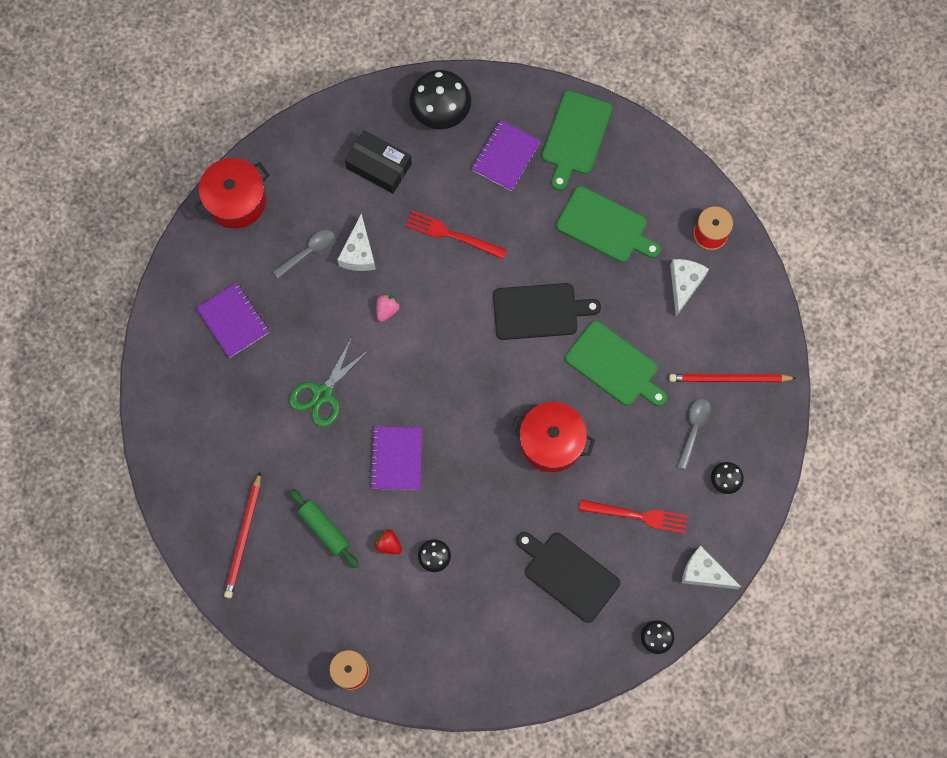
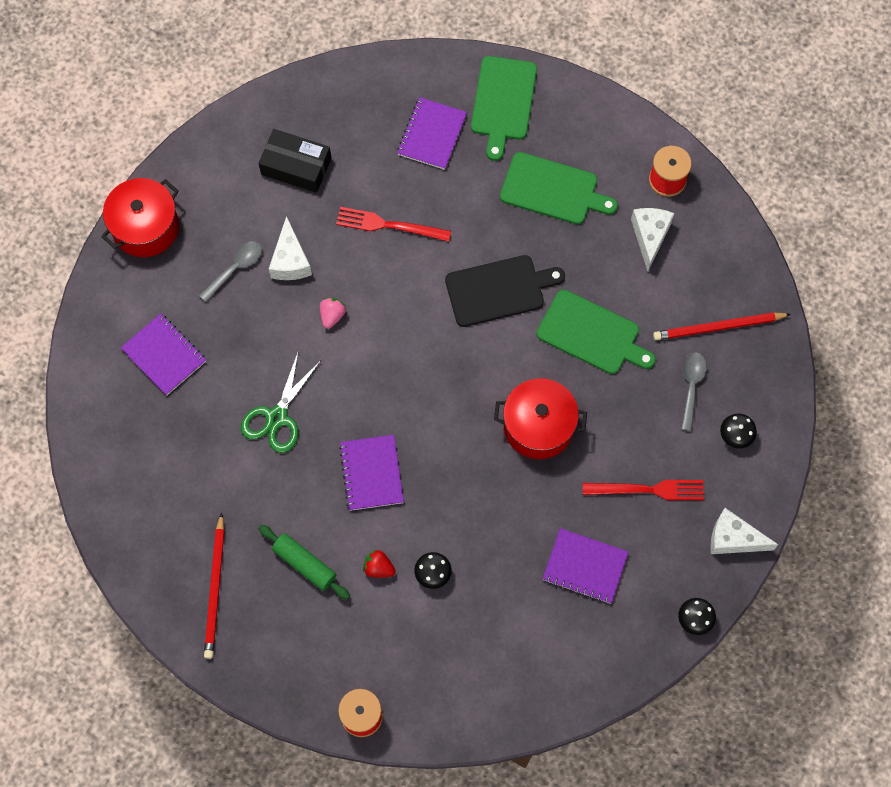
camera: 10 degrees left, 5 degrees down
black mushroom [409,70,471,129] -> none
black cutting board [516,532,620,623] -> purple notebook [543,528,628,604]

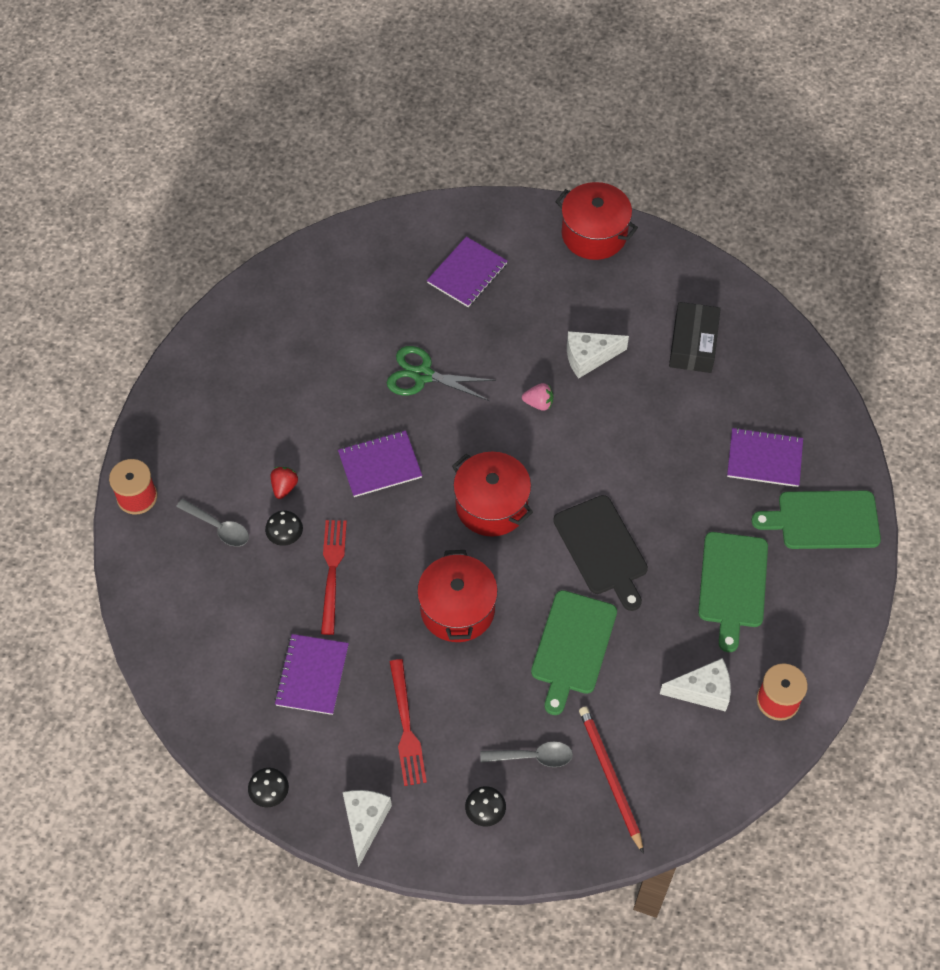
camera: 80 degrees right, 10 degrees down
grey spoon [199,241,262,302] -> grey spoon moved to [176,499,249,547]
red pencil [204,513,225,659] -> none
green rolling pin [258,525,350,600] -> none
red fork [336,207,451,242] -> red fork moved to [321,520,347,635]
none -> red pot [452,452,533,537]

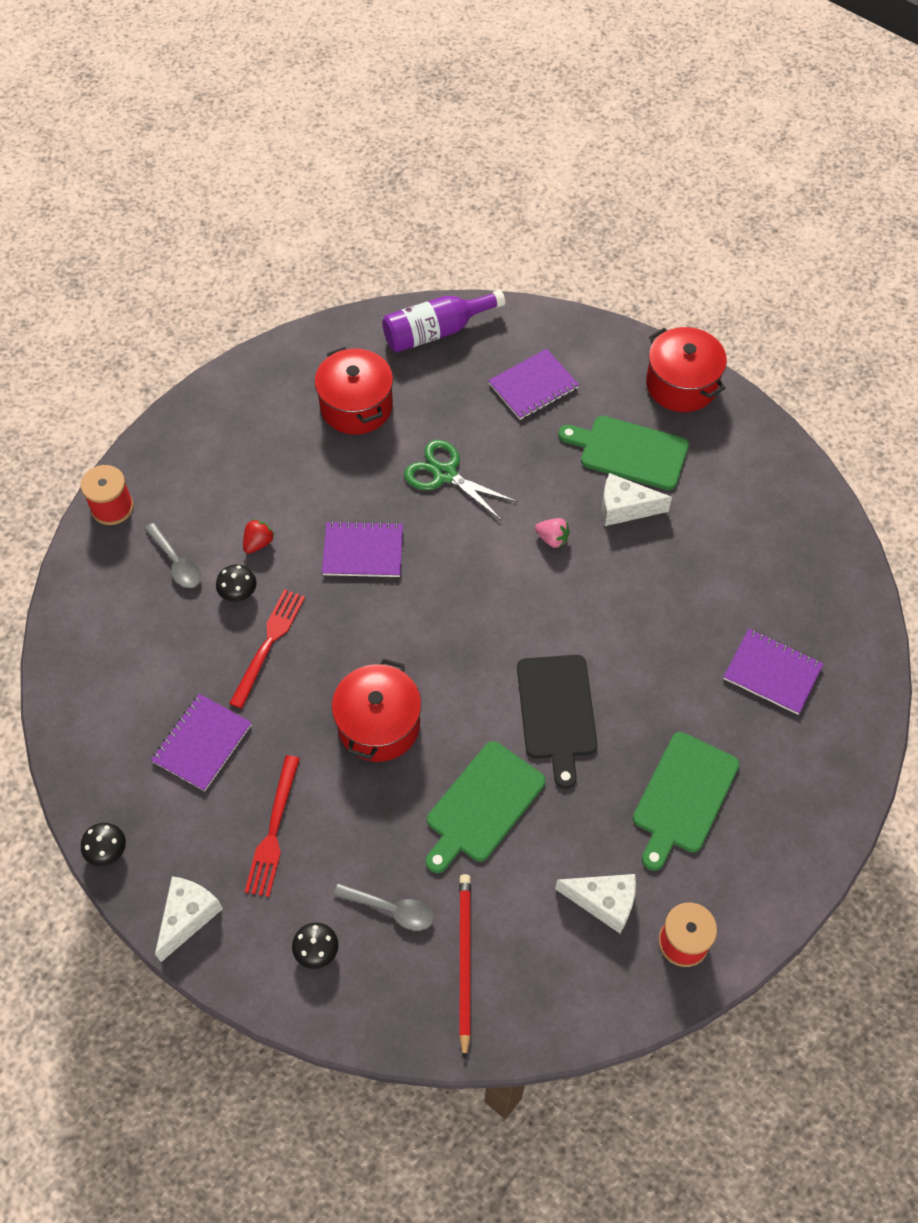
camera: 20 degrees right, 0 degrees up
red pot [452,452,533,537] -> red pot moved to [314,347,393,435]
black box [669,302,721,373] -> none
green cutting board [751,491,881,549] -> green cutting board moved to [558,416,689,490]
none -> purple bottle [382,290,505,352]

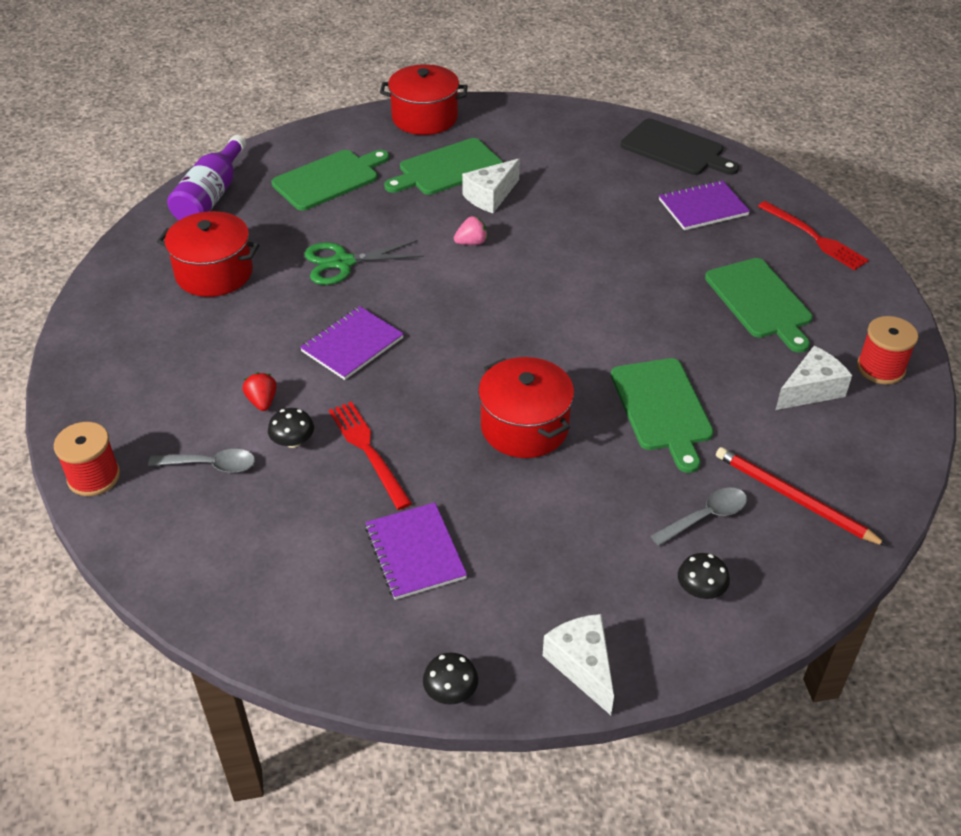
camera: 50 degrees left, 15 degrees down
red fork [245,755,300,897] -> red fork moved to [758,201,869,270]
purple notebook [488,349,579,420] -> green cutting board [271,150,389,211]
black cutting board [517,655,598,789] -> black cutting board moved to [621,119,739,175]

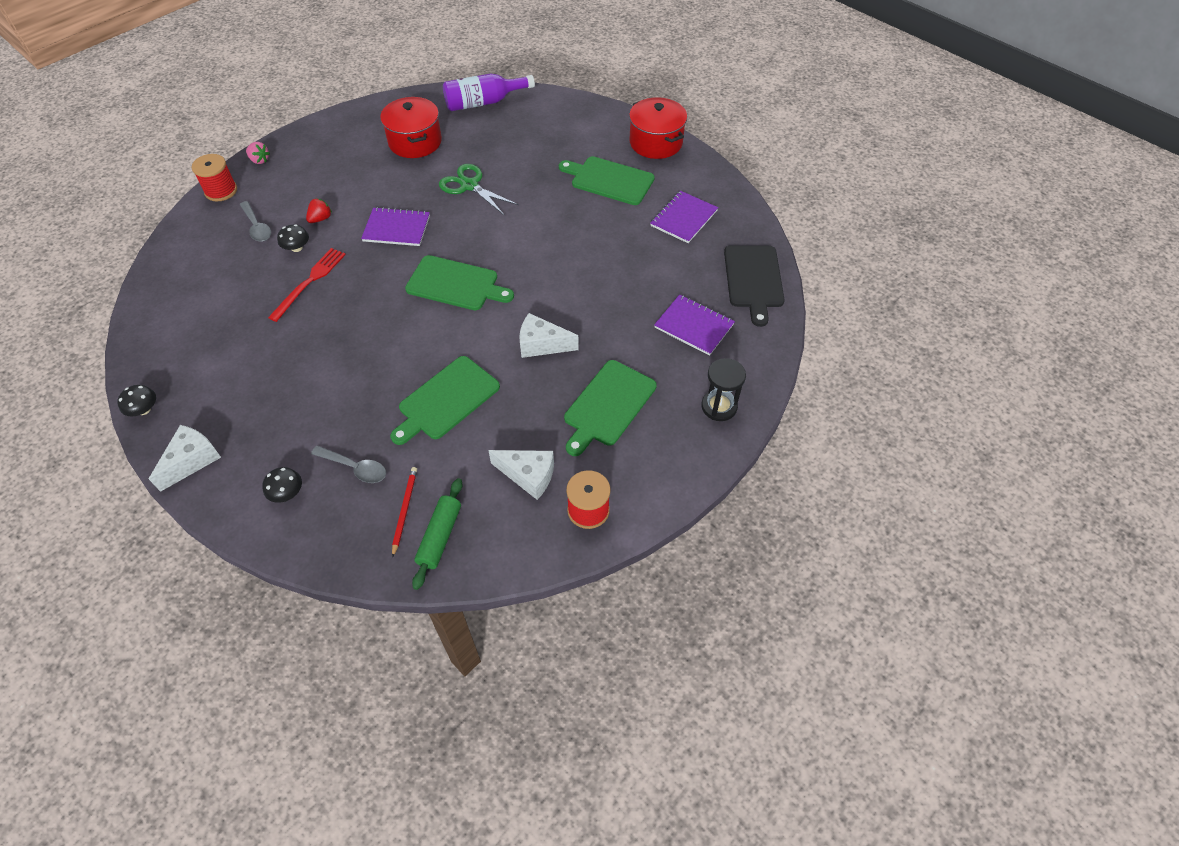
camera: 55 degrees right, 10 degrees up
green cutting board [271,150,389,211] -> green cutting board moved to [405,255,514,310]
purple notebook [365,502,467,600] -> purple notebook moved to [650,191,718,243]
pink strawberry [454,216,488,245] -> pink strawberry moved to [246,142,270,164]
white cheese [462,159,520,213] -> white cheese moved to [519,313,579,358]
red pot [478,357,574,458] -> none
red pencil [716,447,887,546] -> red pencil [392,467,417,558], size x0.66
red fork [758,201,869,270] -> black hourglass [701,358,746,421]
none -> green rolling pin [412,478,462,590]

